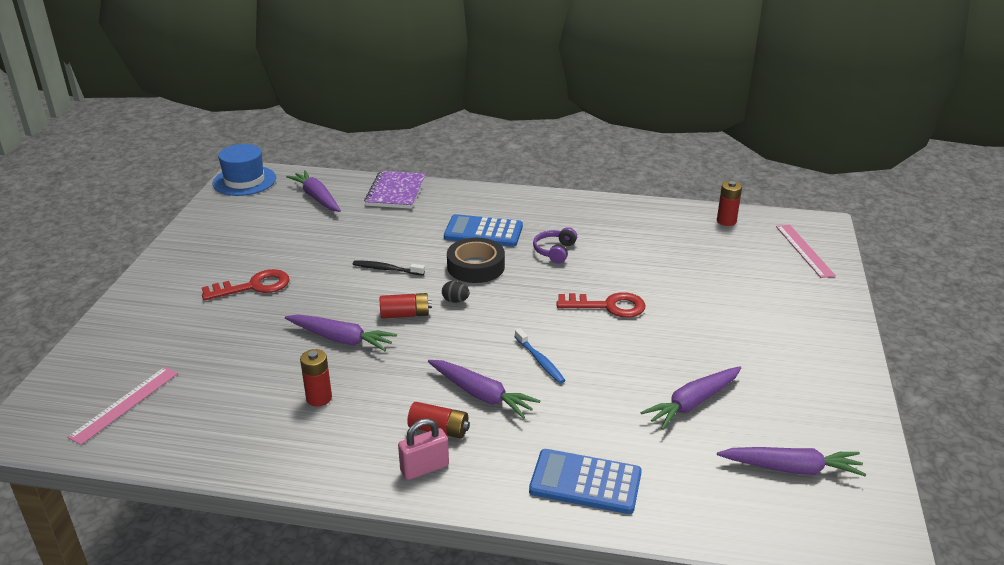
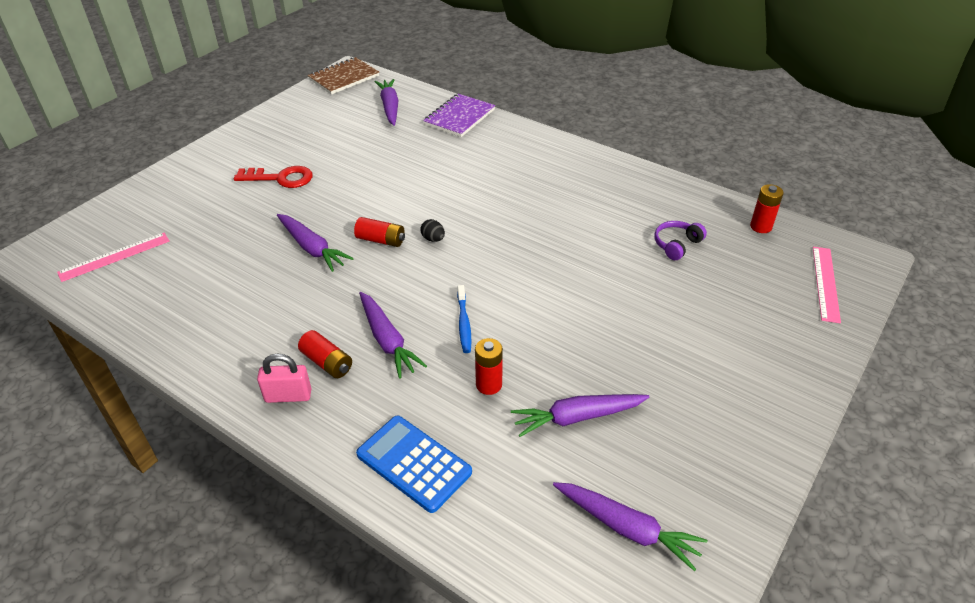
camera: 25 degrees right, 10 degrees up
blue hat [213,144,276,196] -> brown notebook [308,57,379,95]
red battery [300,349,332,407] -> red battery moved to [475,338,503,395]
black toothbrush [353,260,425,276] -> none
blue calculator [444,214,523,247] -> none
black tape [447,238,505,283] -> none
purple headphones [533,227,577,264] -> purple headphones moved to [654,221,707,260]
red key [556,292,646,318] -> none

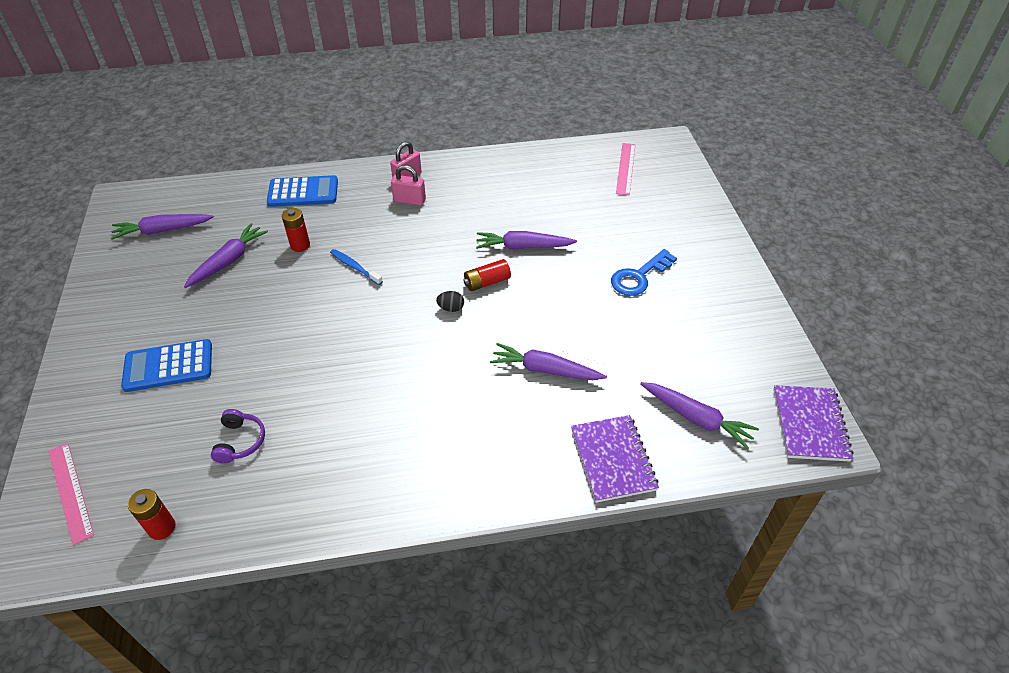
camera: 135 degrees right, 5 degrees up
red key [234,166,313,188] -> blue key [611,249,677,296]
red battery [298,330,352,378] -> pink padlock [391,165,426,206]
brown notebook [308,57,379,95] -> purple notebook [773,385,854,462]
purple carrot [359,292,427,379] -> purple carrot moved to [490,343,607,380]
none -> blue calculator [121,339,212,392]

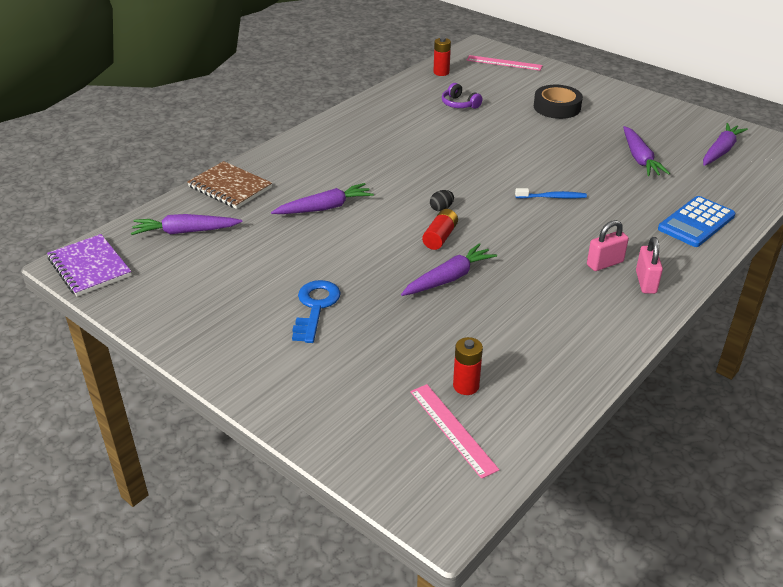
camera: 140 degrees right, 10 degrees down
blue calculator [121,339,212,392] -> black tape [534,85,583,119]
red battery [282,208,310,252] -> red battery moved to [453,337,483,395]
purple notebook [571,415,659,503] -> brown notebook [187,161,272,209]

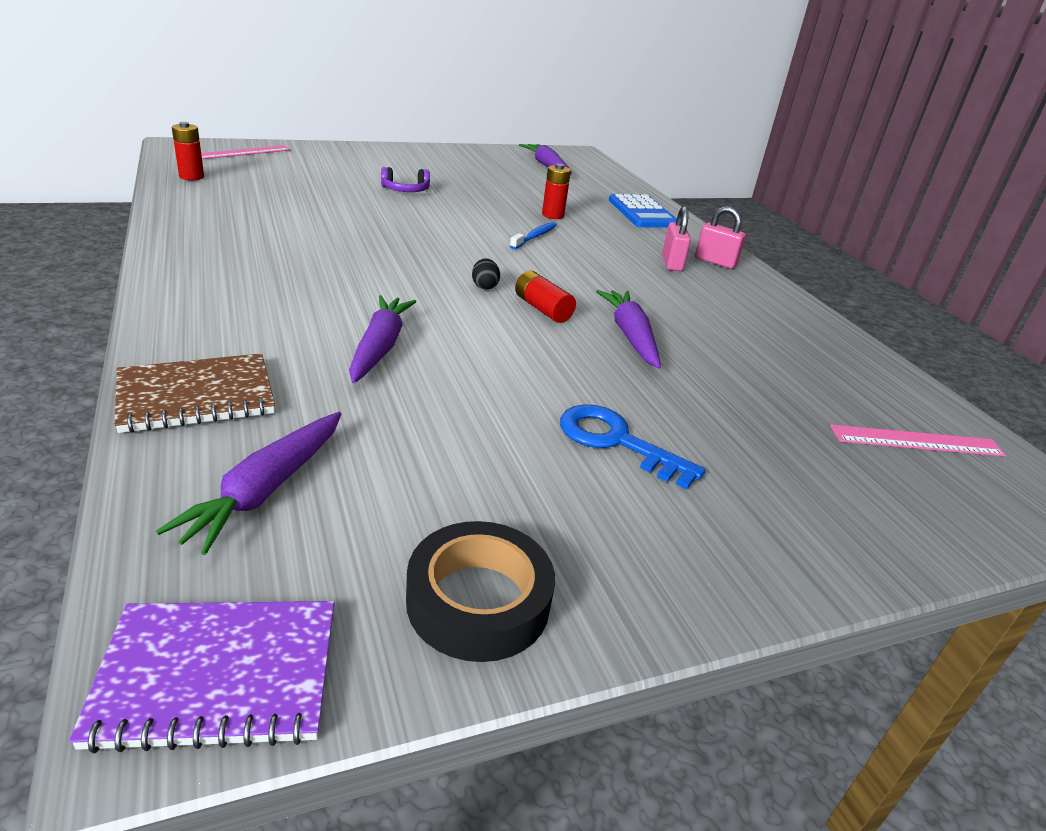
camera: 65 degrees left, 5 degrees down
purple headphones [442,83,482,109] -> purple headphones moved to [381,167,430,192]
red battery [453,337,483,395] -> red battery moved to [542,164,571,219]
black tape [534,85,583,119] -> black tape moved to [406,521,555,662]
purple carrot [623,126,670,176] -> none

